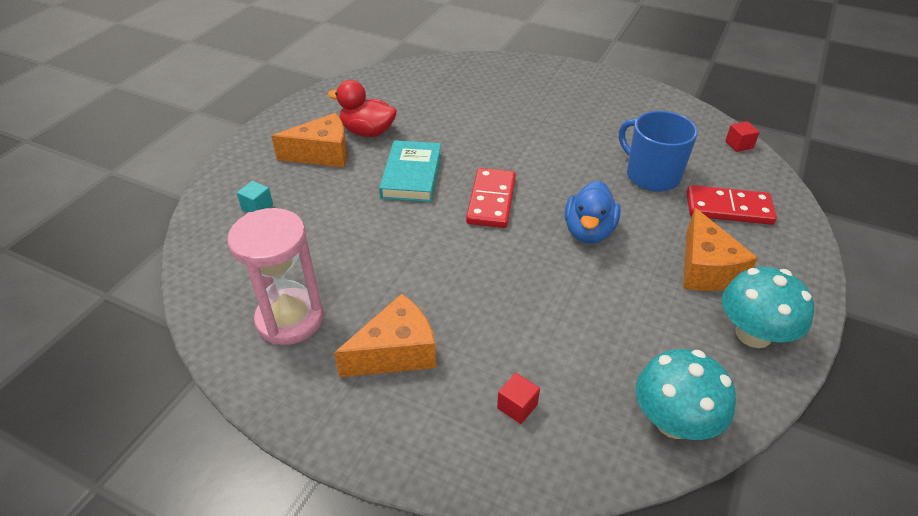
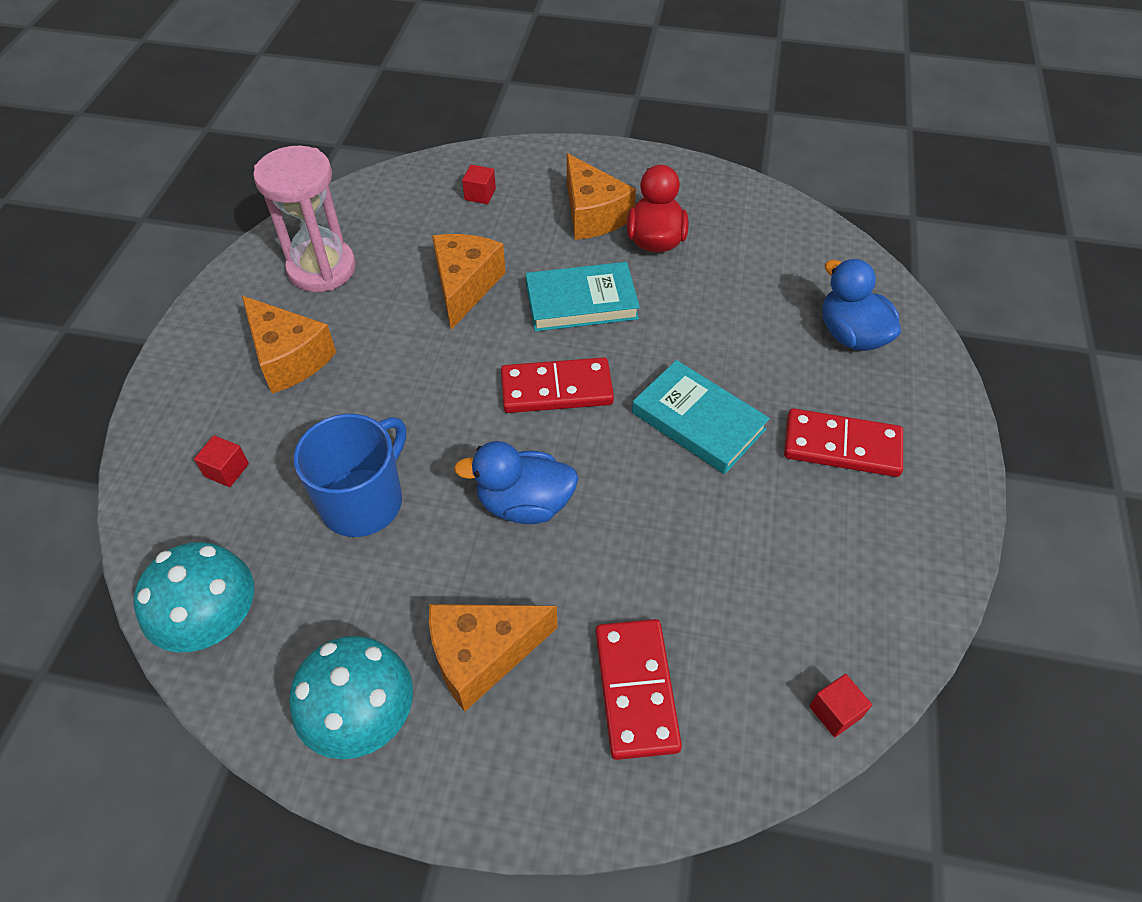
camera: 75 degrees right, 10 degrees up
turquoise cube [237,181,273,212] -> red cube [462,165,496,204]
blue mug [619,111,698,192] -> blue mug moved to [294,414,406,537]
none -> orange cheese [432,234,506,330]
none -> turquoise book [632,360,770,474]
none -> red domino [784,408,903,477]
none -> blue duck [822,259,901,351]

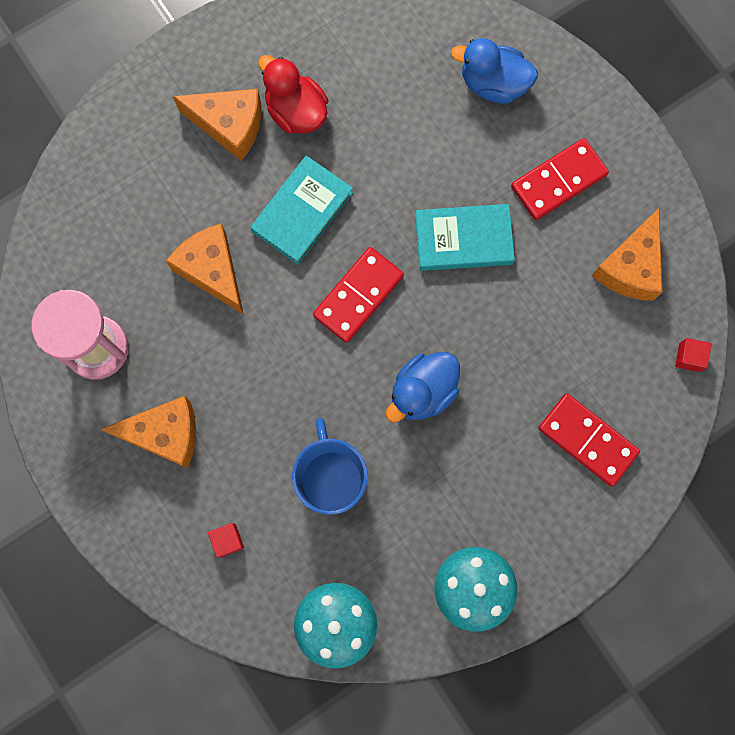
camera: 45 degrees left, 25 degrees up
orange cheese [429,604,557,712] -> orange cheese moved to [592,208,663,301]
red cube [462,165,496,204] -> none

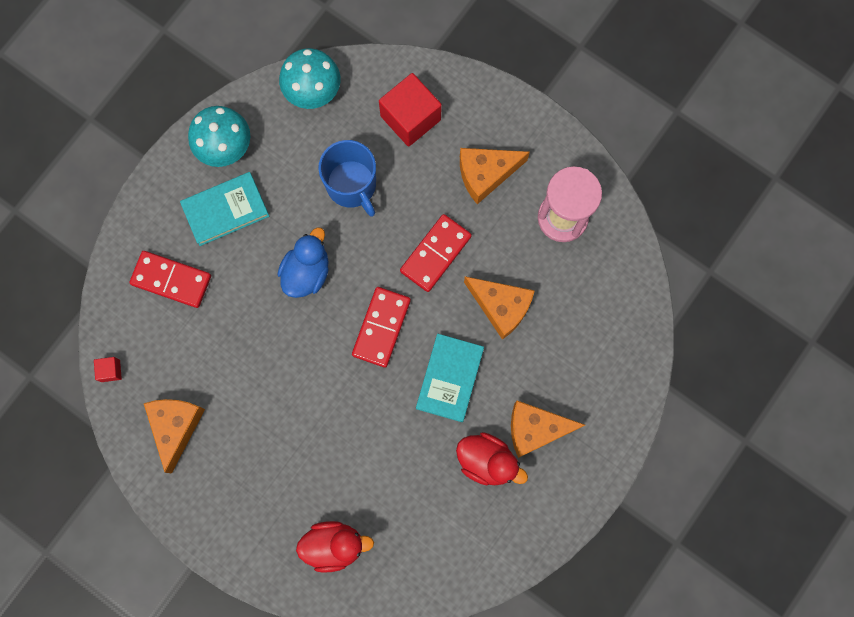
camera: 160 degrees right, 0 degrees up
red cube [208,523,244,558] -> red cube [379,73,442,147], size x2.22
turquoise book [415,204,515,271] -> turquoise book moved to [180,172,269,246]
blue duck [451,38,538,104] -> red duck [296,521,374,573]
red domino [511,138,609,220] -> red domino moved to [400,214,472,292]

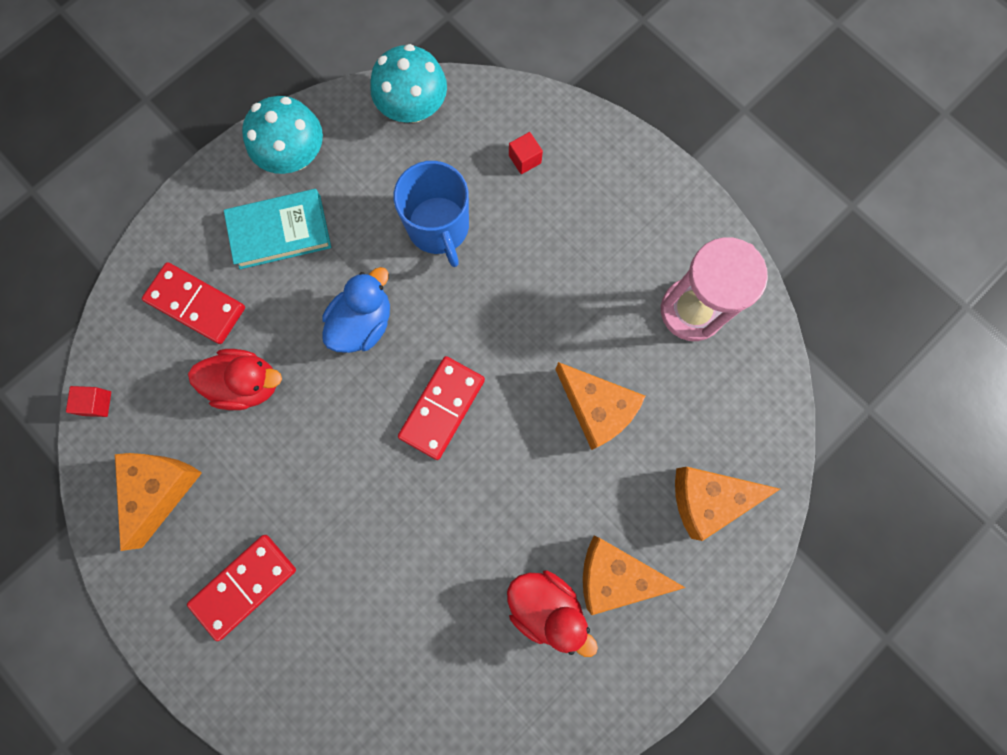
camera: 10 degrees right, 0 degrees up
red duck [296,521,374,573] -> red duck moved to [188,349,282,410]
red cube [379,73,442,147] -> red cube [509,132,543,174], size x0.45
red domino [400,214,472,292] -> red domino moved to [187,535,296,641]
turquoise book [416,334,484,422] -> none
orange cheese [460,148,530,204] -> orange cheese moved to [675,467,780,541]

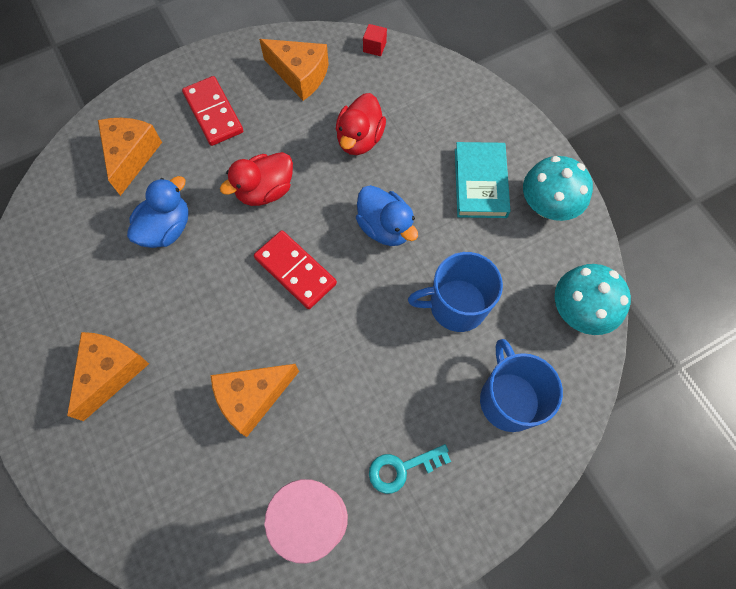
camera: 105 degrees right, 10 degrees down
red domino [142,262,245,344] -> none
red duck [507,570,598,657] -> red duck moved to [220,152,293,206]
red cube [509,132,543,174] -> blue mug [480,339,563,432]
orange cheese [675,467,780,541] -> orange cheese moved to [98,118,162,196]
none -> blue duck [127,176,189,248]
none -> turquoise key [369,444,451,494]

